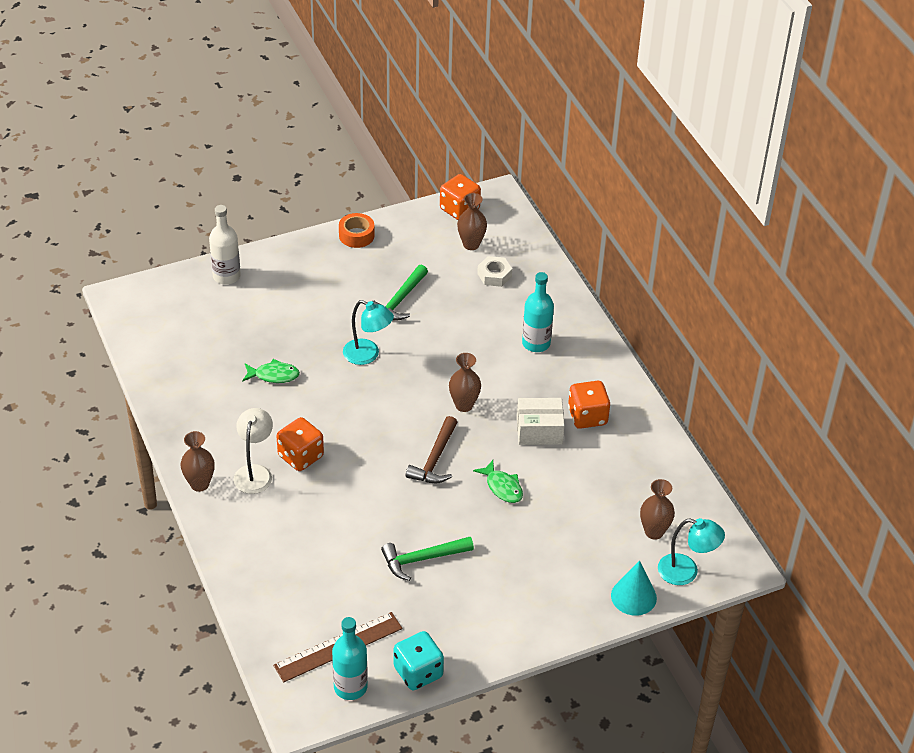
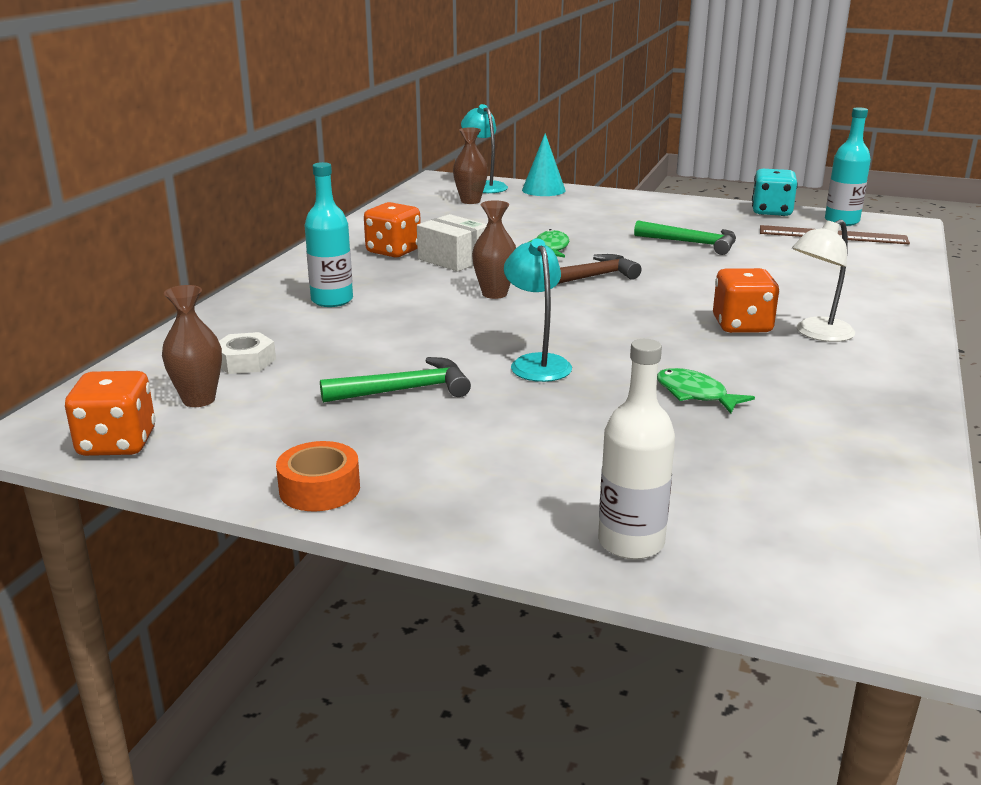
camera: 135 degrees left, 20 degrees down
brown vase [181,431,215,492] -> none

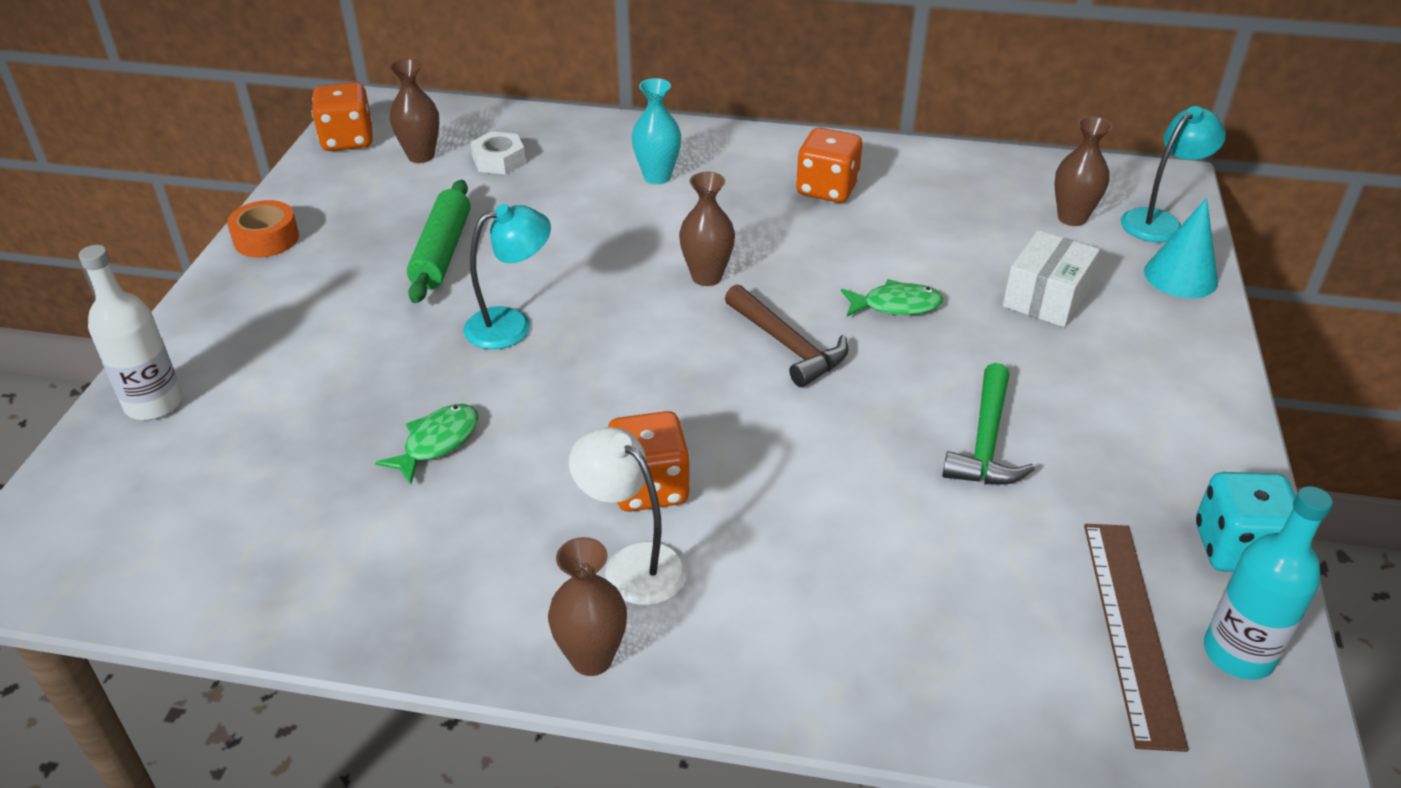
camera: 80 degrees right, 15 degrees up
turquoise bottle [304,162,353,307] -> turquoise vase [631,78,681,184]
green hammer [320,357,471,403] -> green rolling pin [407,180,471,303]
white box [417,214,487,271] -> white box moved to [1003,230,1100,327]
none -> brown vase [548,537,627,676]

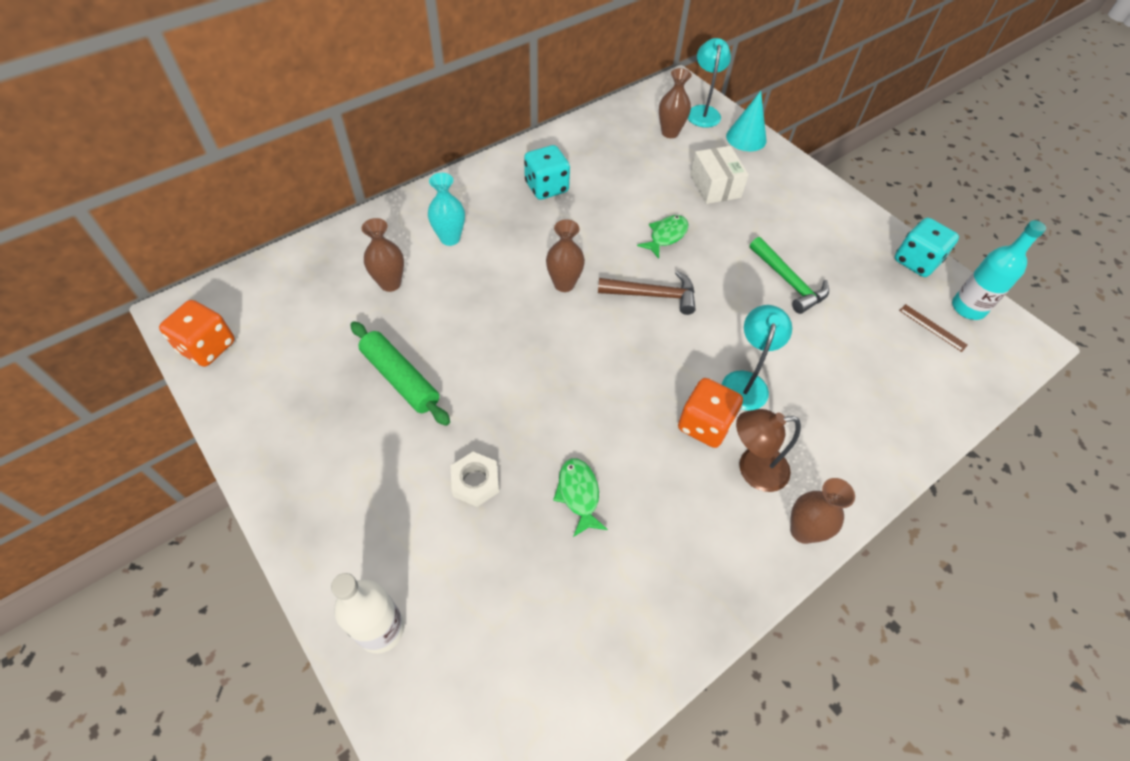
camera: 50 degrees left, 15 degrees up
orange tape [227,200,299,258] -> none
brown vase [390,59,439,163] -> brown vase moved to [361,218,404,292]
turquoise lamp [463,204,551,349] -> turquoise lamp moved to [722,305,792,411]
white nut [470,131,526,174] -> white nut moved to [451,452,499,507]
white lamp [569,427,688,606] -> brown lamp [736,409,801,492]
orange dice [796,128,862,203] -> turquoise dice [524,145,570,200]
brown ruler [1084,524,1189,752] -> brown ruler [899,304,968,352], size x0.50

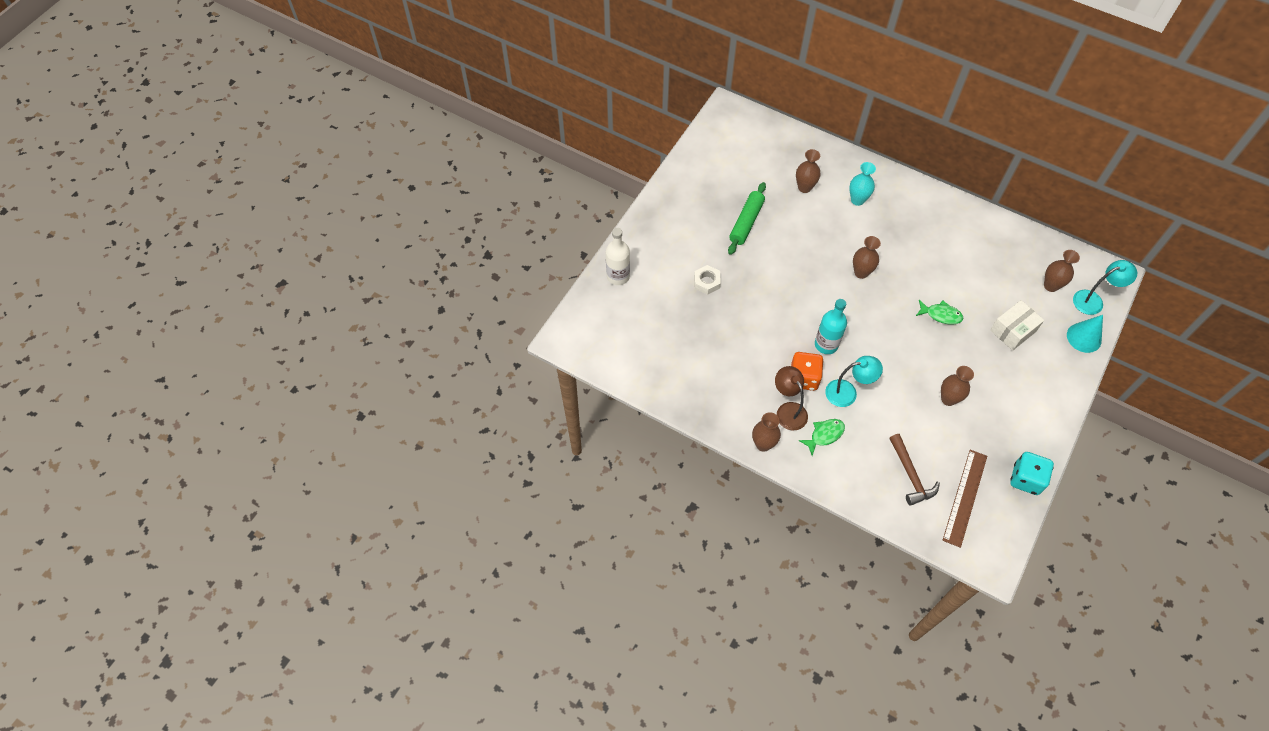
camera: 70 degrees right, 5 degrees up
orange dice [159,300,235,367] -> none
turquoise dice [524,145,570,200] -> none
green fish [553,458,608,537] -> green fish moved to [799,419,845,456]
brown hammer [598,271,696,315] -> brown hammer moved to [890,434,940,506]
green hammer [750,237,829,314] -> brown vase [941,366,974,406]
brown ruler [899,304,968,352] -> brown ruler [943,450,987,548], size x2.01
turquoise bottle [952,220,1046,320] -> turquoise bottle moved to [815,299,847,354]

